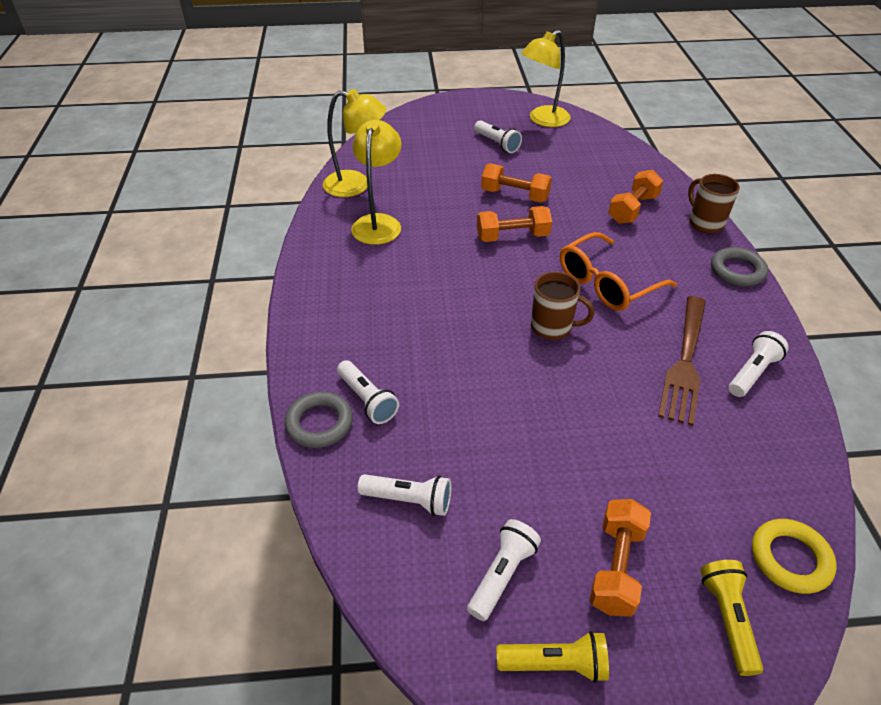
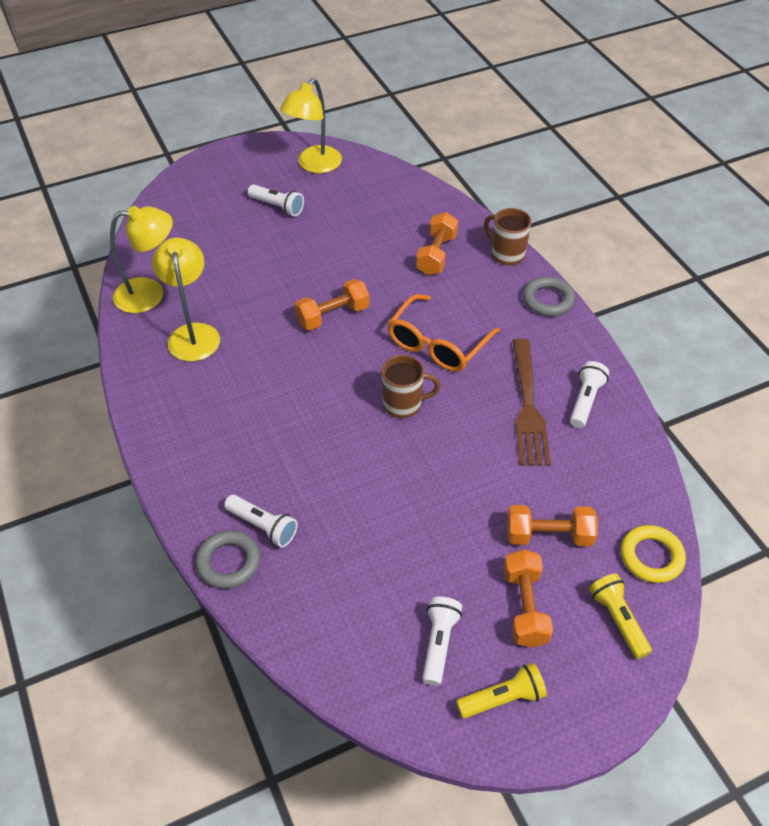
camera: 20 degrees left, 5 degrees up
white flashlight [357,474,451,516] -> none
orange dumbbell [481,164,552,202] -> orange dumbbell moved to [507,505,598,546]

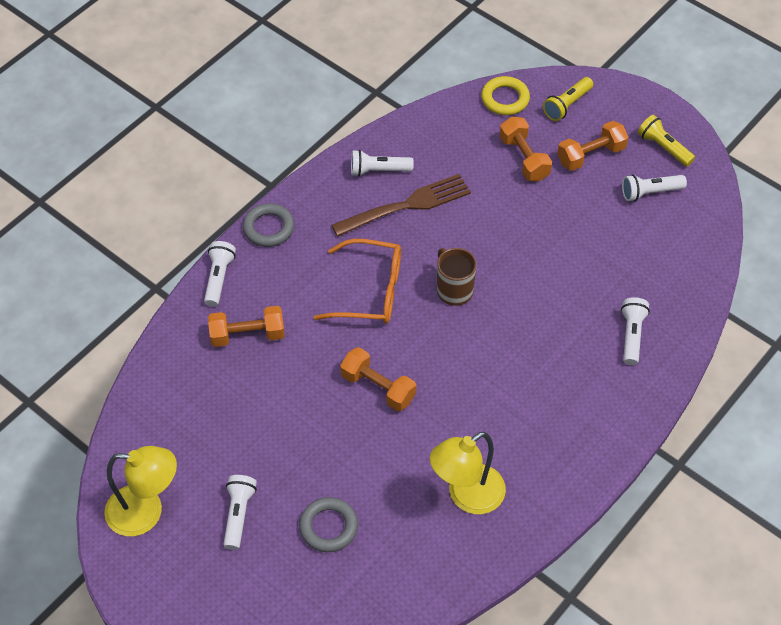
camera: 115 degrees left, 5 degrees up
yellow lamp [110,206,173,313] -> none
grey ring [196,530,260,589] -> grey ring moved to [299,497,358,552]
brown mug [484,208,531,265] -> white flashlight [204,241,236,307]

